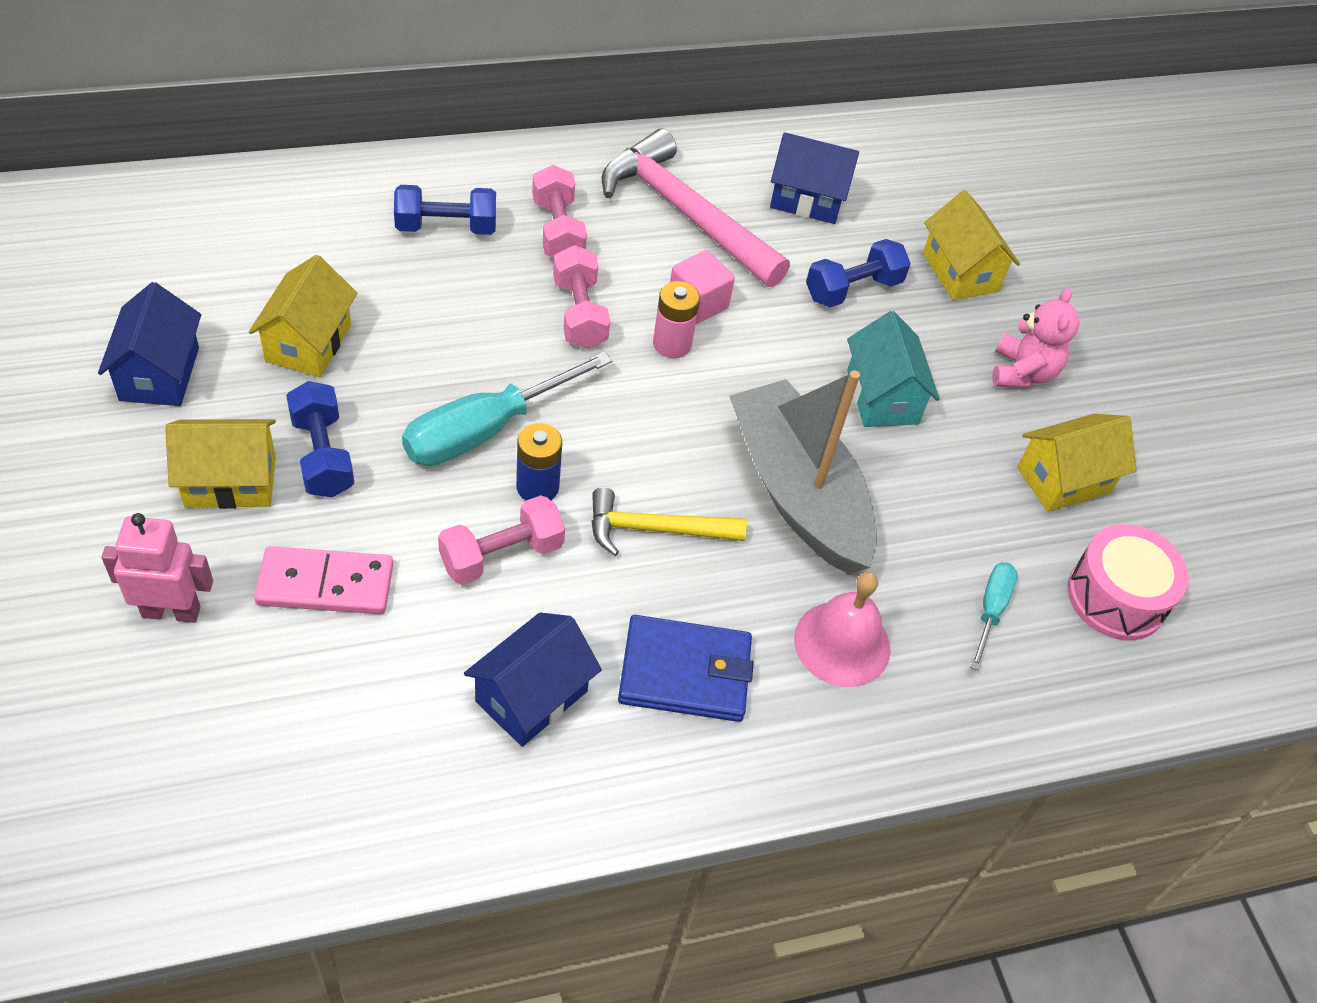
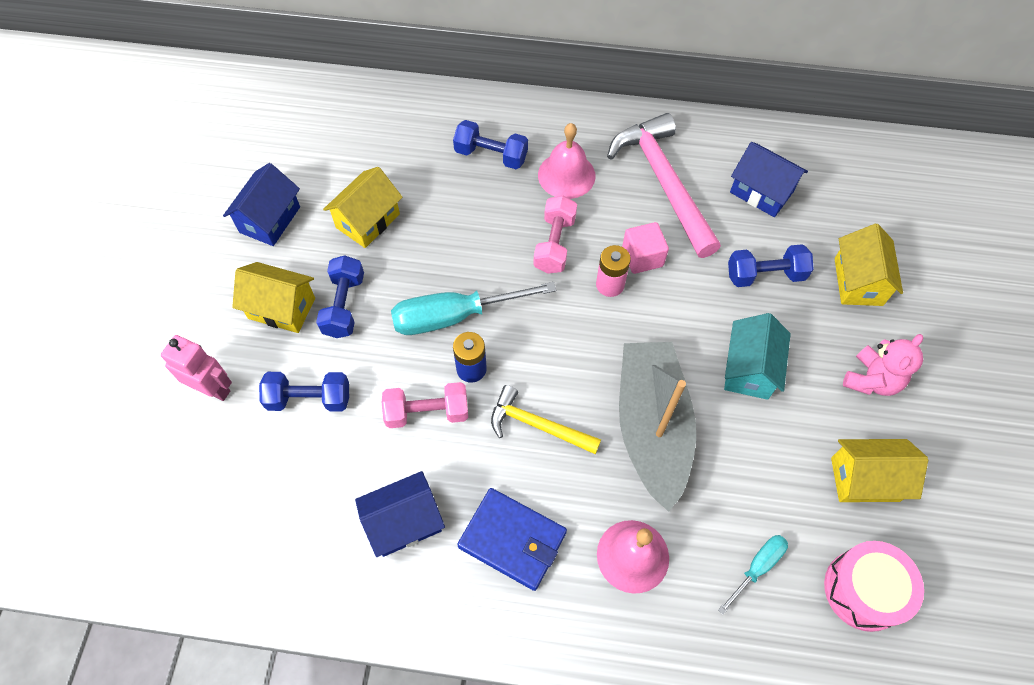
camera: 30 degrees right, 10 degrees up
pink domino [254,546,393,614] -> blue dumbbell [259,372,349,411]
pink dumbbell [532,165,587,258] -> pink bell [538,123,595,199]

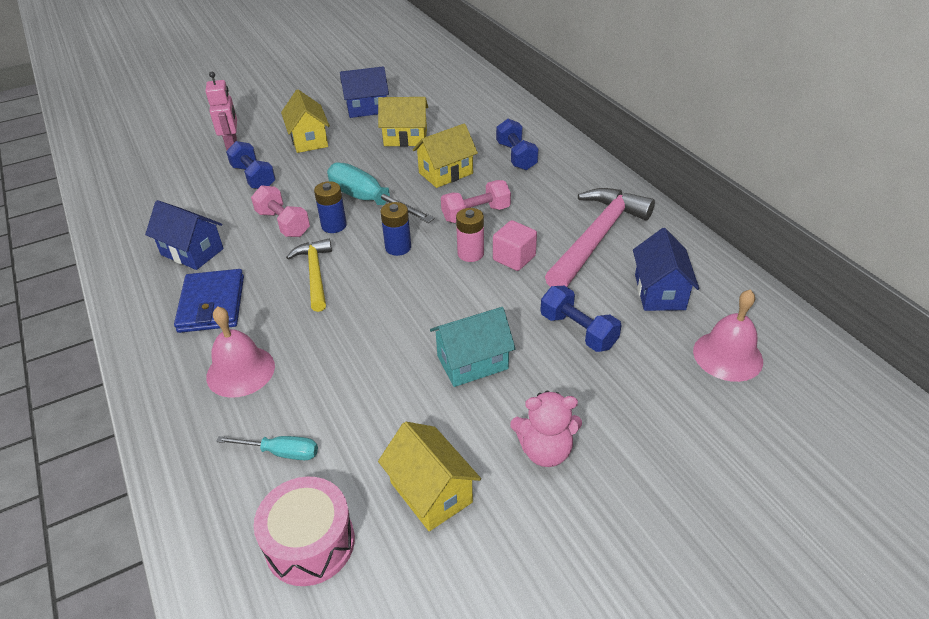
camera: 55 degrees right, 20 degrees down
blue dumbbell [316,255,364,338] -> none
pink bell [538,123,595,199] -> pink bell moved to [693,289,763,382]
grey boat [619,342,696,512] -> none
yellow house [834,224,903,306] -> yellow house moved to [412,124,478,188]
none -> blue battery [381,202,411,256]

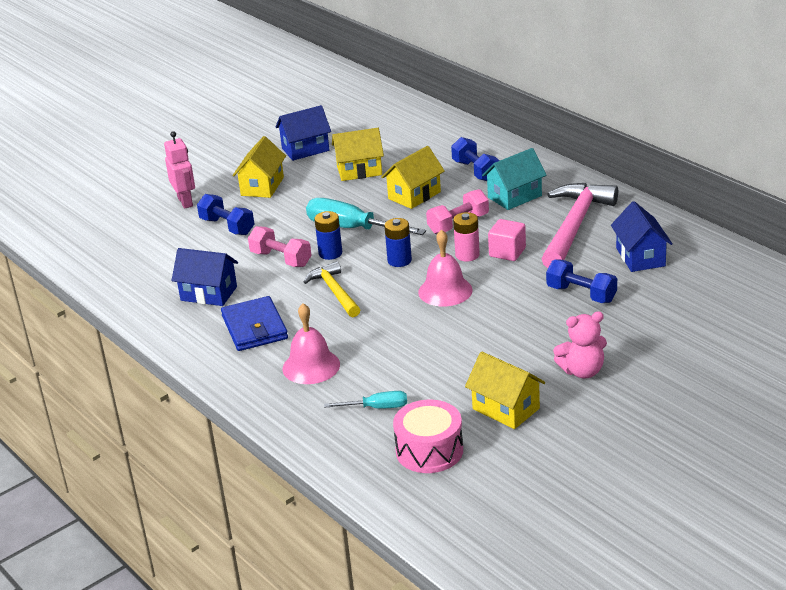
camera: 10 degrees left, 10 degrees down
yellow house [281,90,330,153] -> yellow house turned 45 degrees clockwise [232,136,286,198]
turquoise house [430,307,516,387] -> turquoise house moved to [482,148,547,210]
pink bell [693,289,763,382] -> pink bell moved to [418,229,473,306]

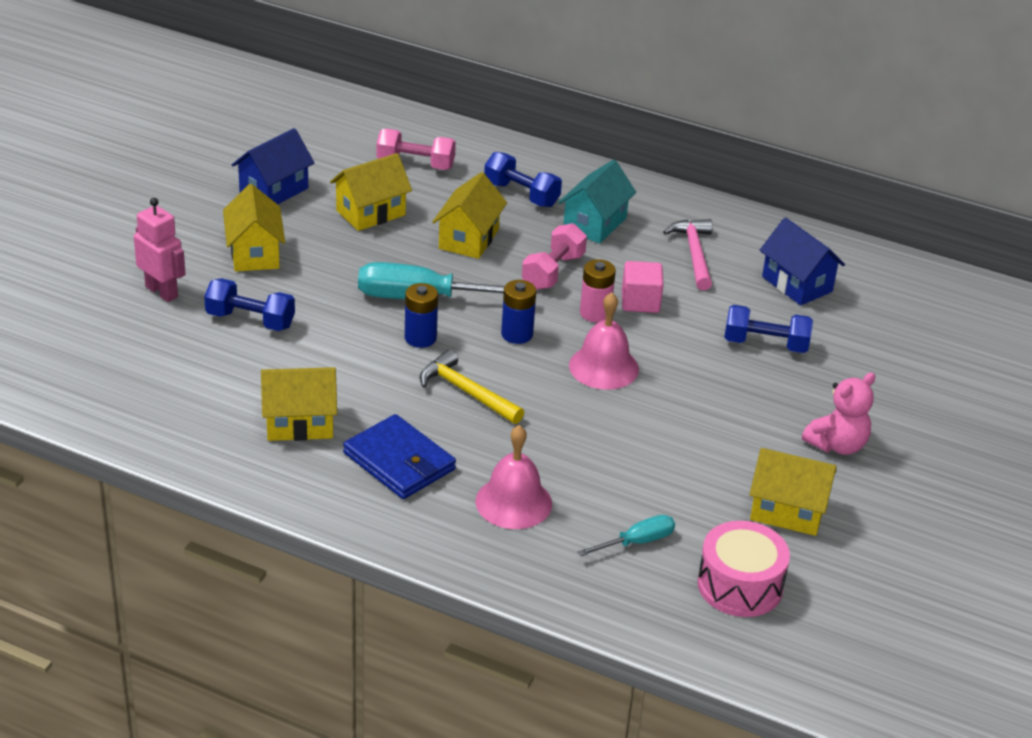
camera: 30 degrees left, 5 degrees up
blue house [172,248,238,306] -> yellow house [261,367,337,441]
pink dumbbell [248,226,311,267] -> pink dumbbell moved to [376,129,456,170]
pink hammer [542,183,618,268] -> pink hammer [663,219,713,290], size x0.59

